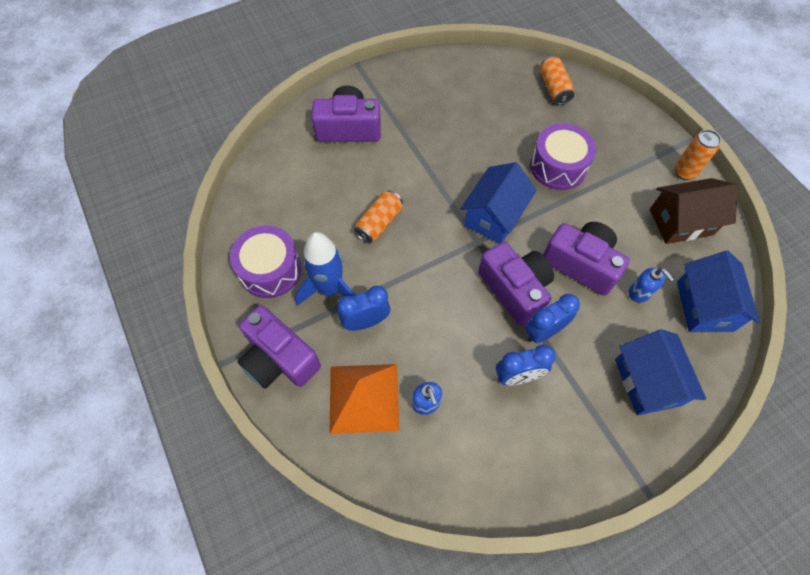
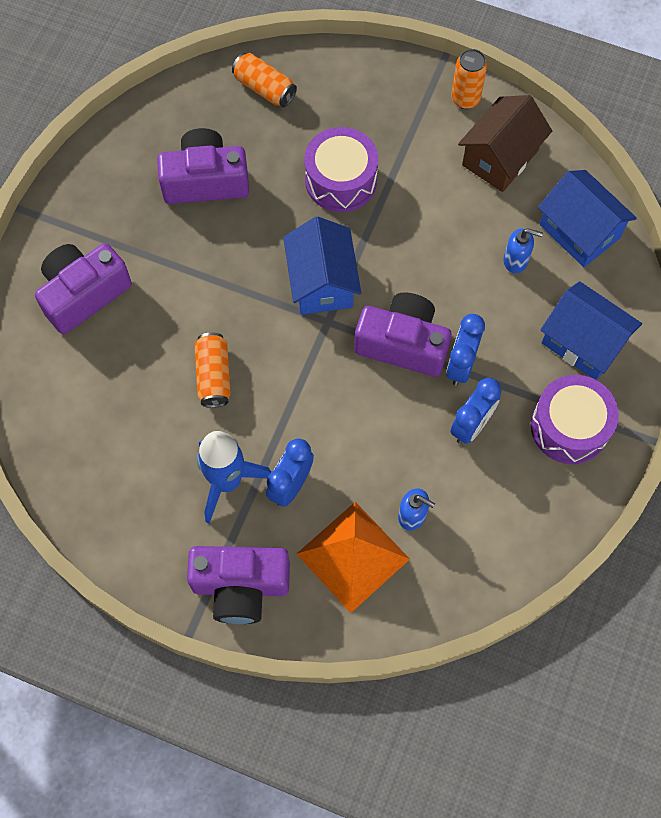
camera: 40 degrees left, 5 degrees up
purple drum [230,226,302,298] -> purple drum moved to [531,375,619,464]
purple camera [543,222,630,296] -> purple camera moved to [157,128,249,204]

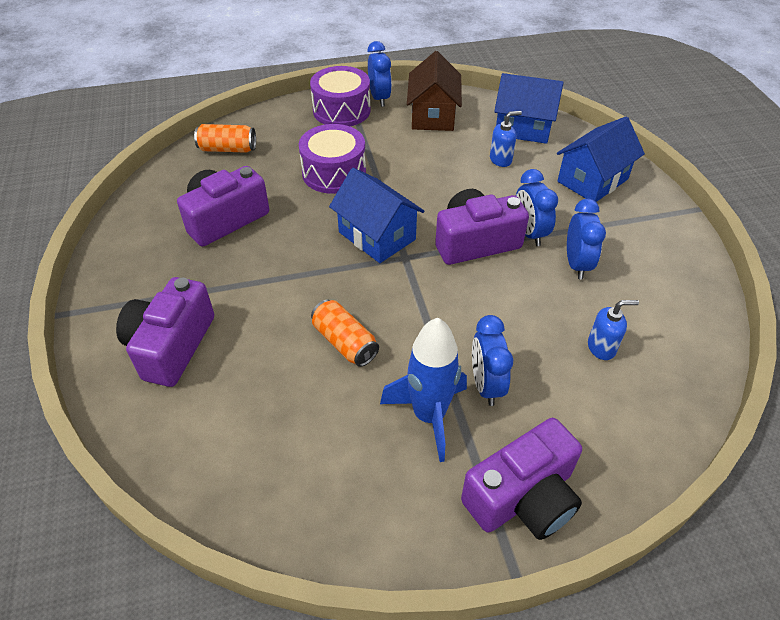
camera: 35 degrees left, 20 degrees down
orange pyramid [297,502,410,613] -> none
orange can [451,49,487,109] -> blue clock [367,41,392,107]
purple drum [531,375,619,464] -> purple drum moved to [310,66,371,126]
blue house [540,281,642,380] -> blue house turned 45 degrees counterclockwise [557,116,645,202]

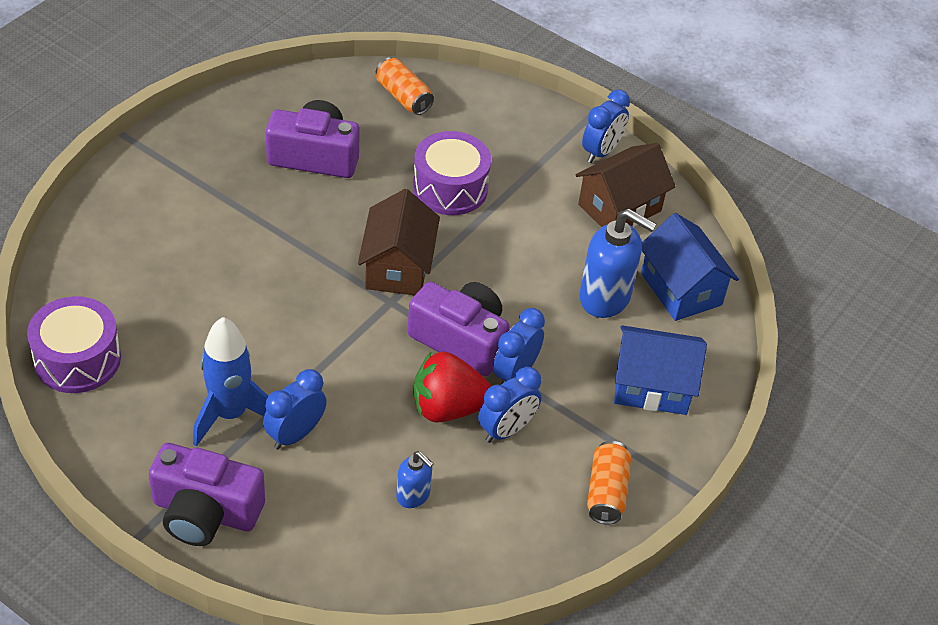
camera: 45 degrees right, 0 degrees up
purple camera [116,277,214,387] -> none
purple drum [310,66,371,126] -> purple drum moved to [27,296,121,393]
orange can [311,300,379,367] -> orange can moved to [587,441,631,525]
blue house [329,168,424,263] -> brown house [358,189,440,295]
blue soap dispenser [490,111,522,167] -> blue soap dispenser [579,209,657,318], size x1.86
none -> red strawberry [413,352,492,423]

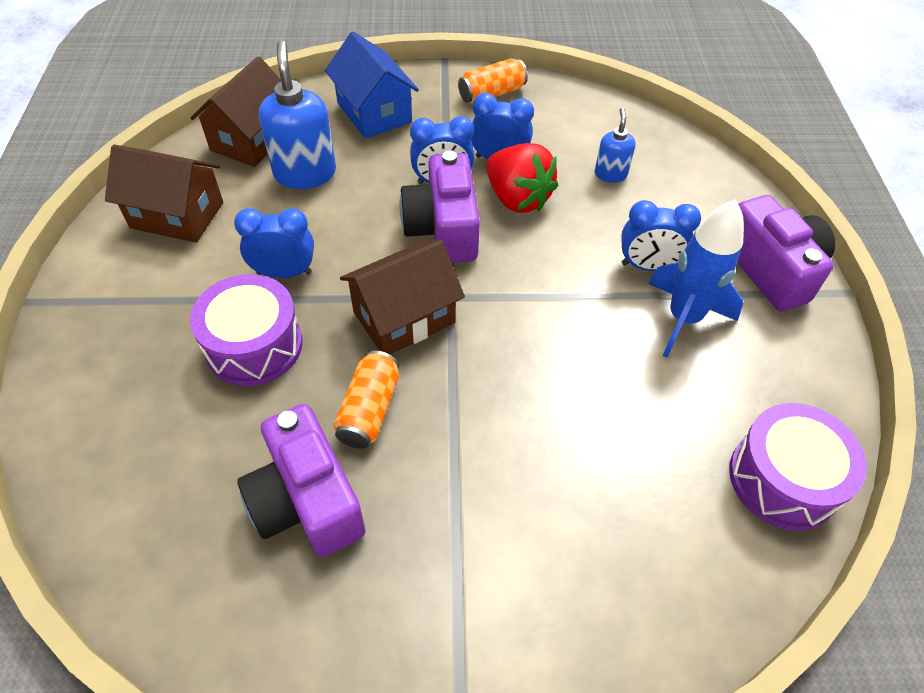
camera: 125 degrees left, 5 degrees up
orange can [376,57,434,115] -> orange can moved to [333,350,399,449]
blue clock [582,90,630,163] -> blue clock moved to [234,208,314,278]
blue house [641,213,739,321] -> brown house [191,56,281,167]

